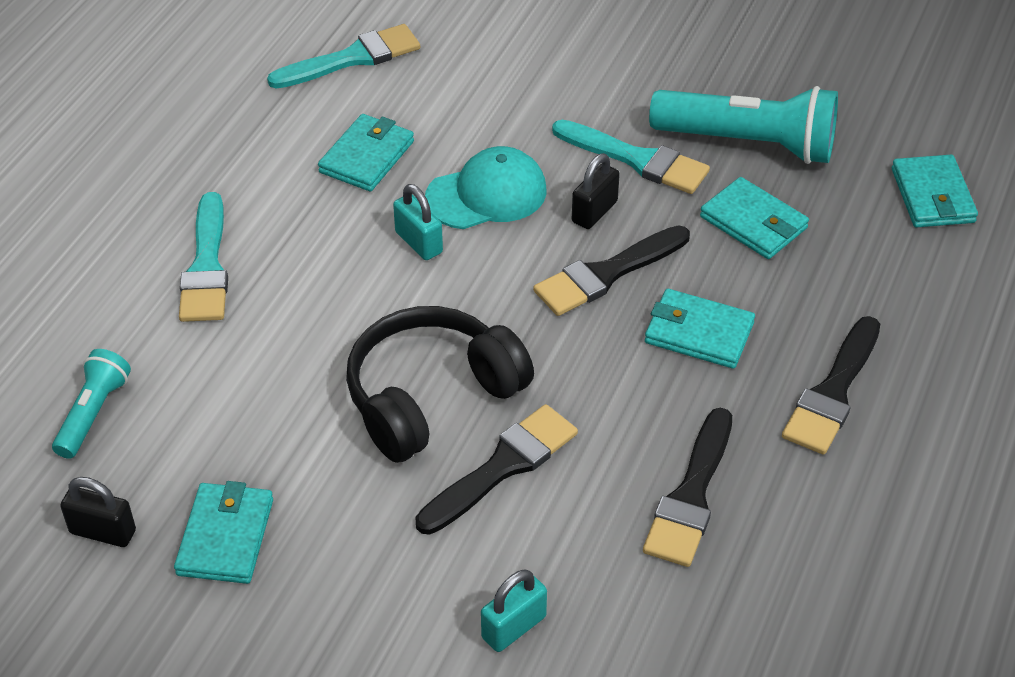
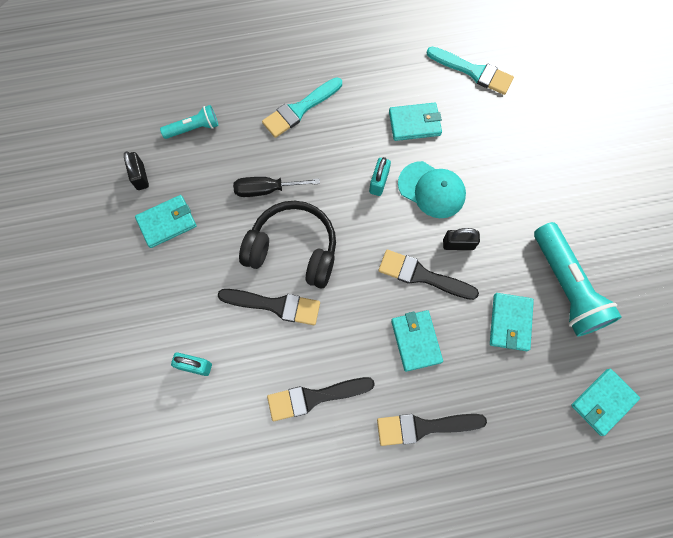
camera: 55 degrees right, 25 degrees up
turquoise brush [552,120,710,194] -> none
none -> black screwdriver [233,177,320,197]

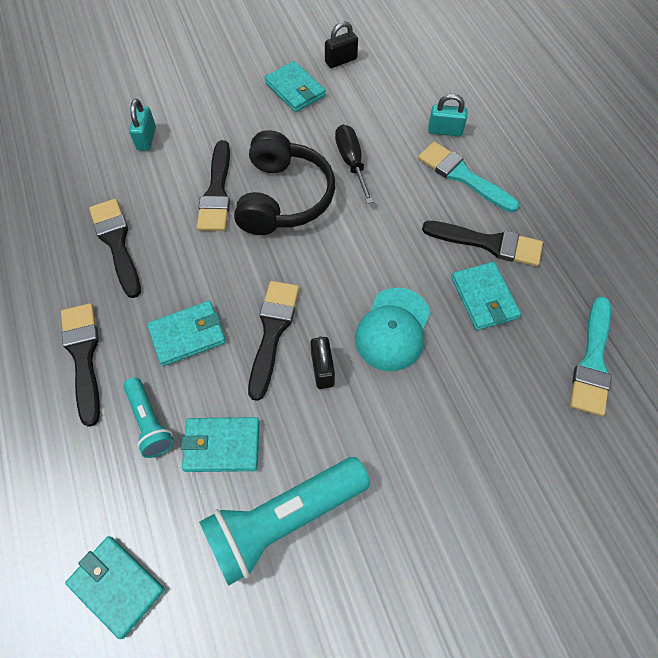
camera: 80 degrees right, 10 degrees down
turquoise flashlight [160,105,218,139] -> turquoise flashlight moved to [123,377,174,458]
turquoise padlock [369,157,391,196] -> turquoise padlock moved to [428,94,467,136]
none -> black brush [422,221,543,266]

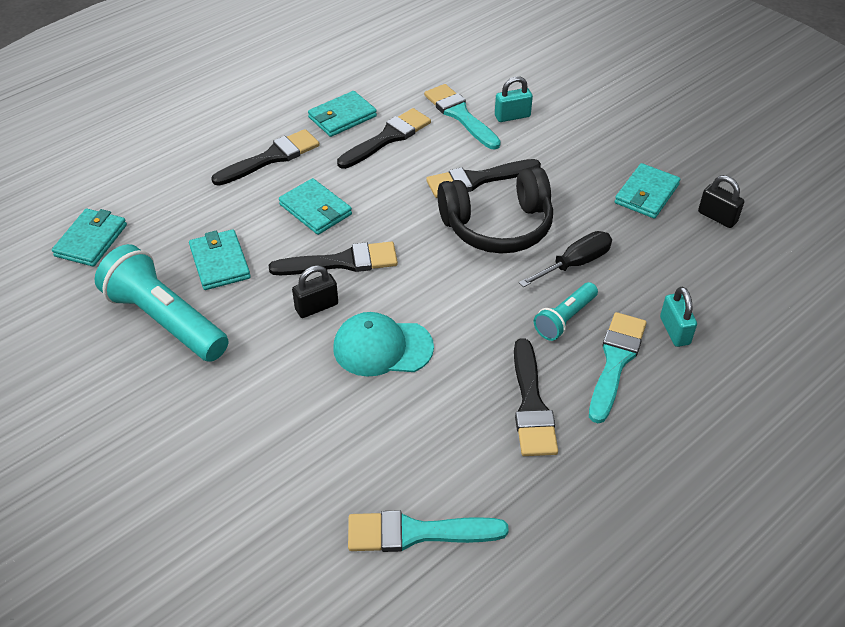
camera: 70 degrees right, 15 degrees down
turquoise flashlight [123,377,174,458] -> turquoise flashlight moved to [534,282,598,341]
turquoise wallet [451,262,521,330] -> turquoise wallet moved to [308,91,377,137]
none -> turquoise brush [424,84,501,149]

